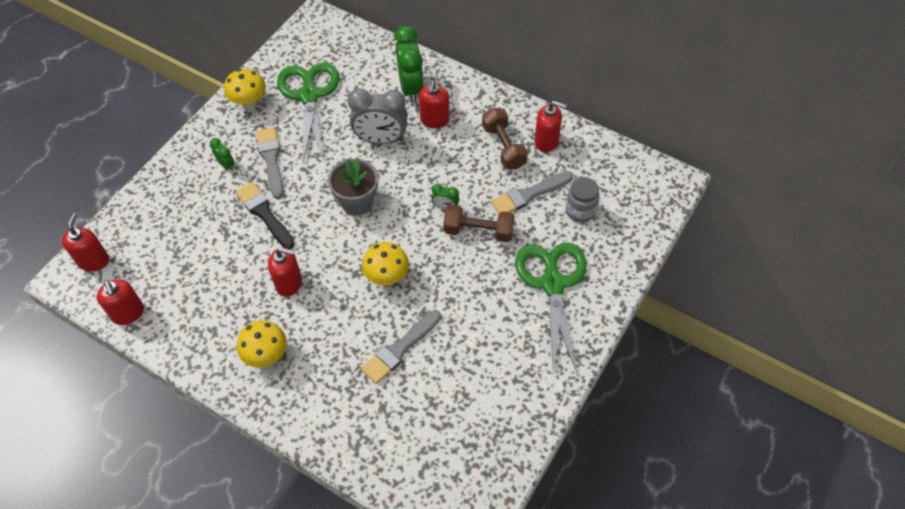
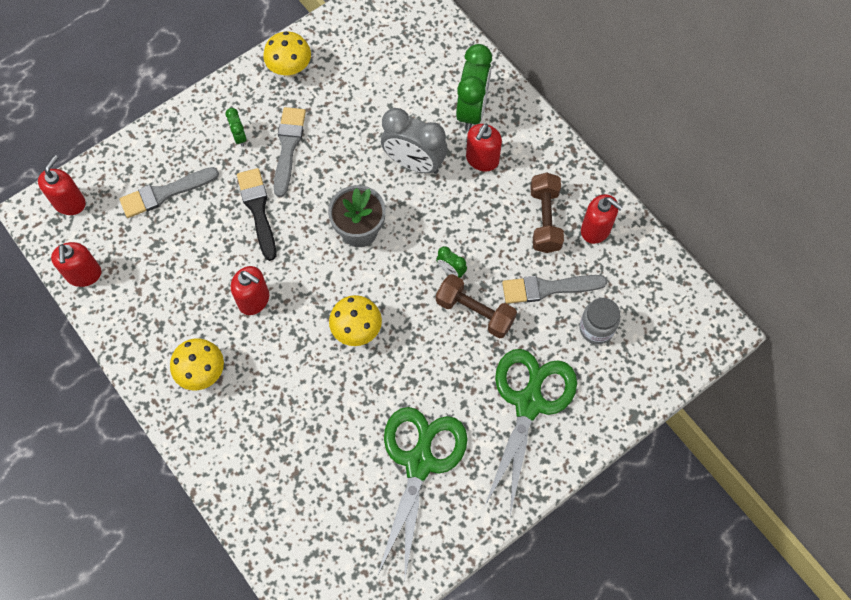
camera: 20 degrees right, 10 degrees up
green scissors [277,62,339,162] -> green scissors moved to [377,407,467,583]
grey brush [361,310,441,384] -> grey brush moved to [119,167,219,218]

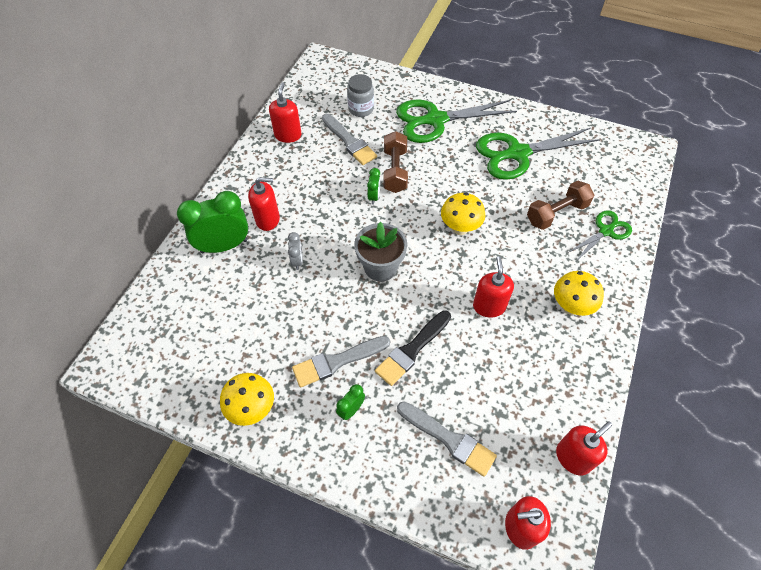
camera: 120 degrees left, 10 degrees down
grey clock [381,108,447,174] -> grey clock [288,232,303,270], size x0.47
brown dumbbell [530,173,564,253] -> brown dumbbell moved to [527,180,594,230]
none -> green scissors [567,210,632,260]

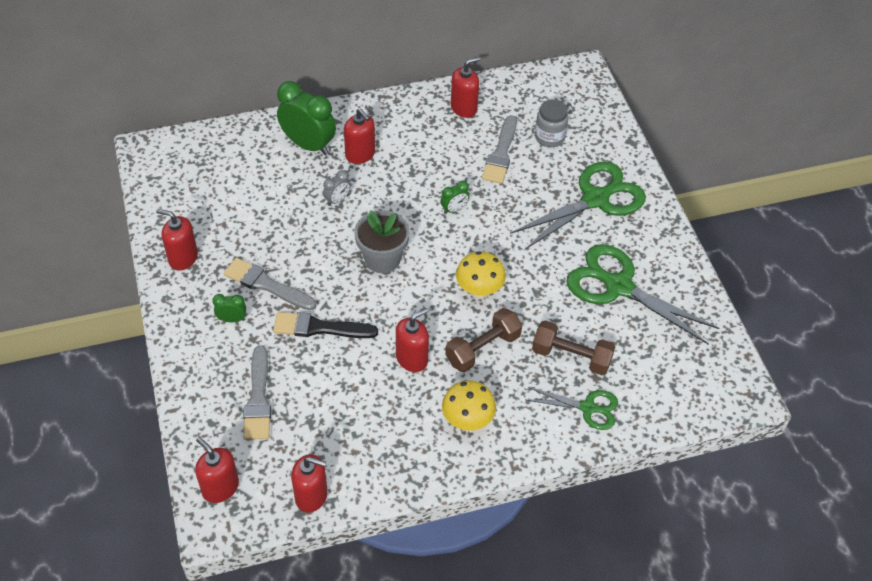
camera: 50 degrees right, 5 degrees down
yellow mushroom [220,373,274,426] -> red soap dispenser [156,209,198,270]
brown dumbbell [384,131,408,193] -> brown dumbbell moved to [445,308,522,372]
green scissors [396,100,517,143] -> green scissors turned 105 degrees clockwise [510,161,646,250]

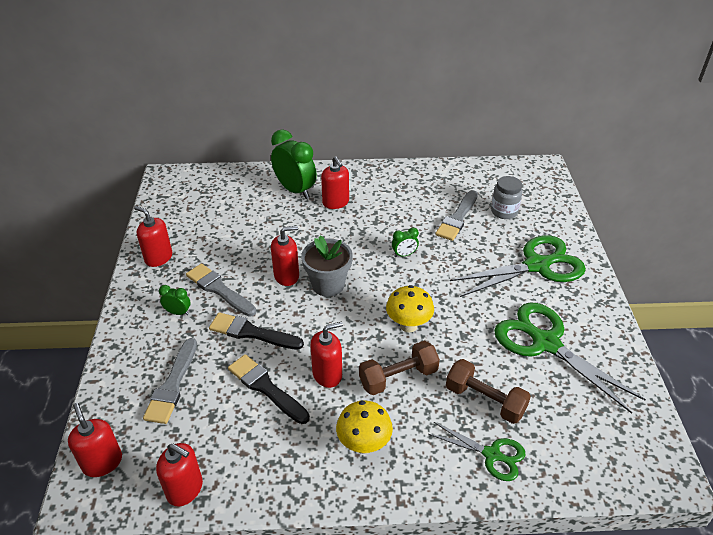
camera: 15 degrees right, 10 degrees down
grey clock [323,170,351,206] -> none
red soap dispenser [451,57,481,118] -> red soap dispenser moved to [271,226,299,286]
none -> black brush [228,354,310,424]

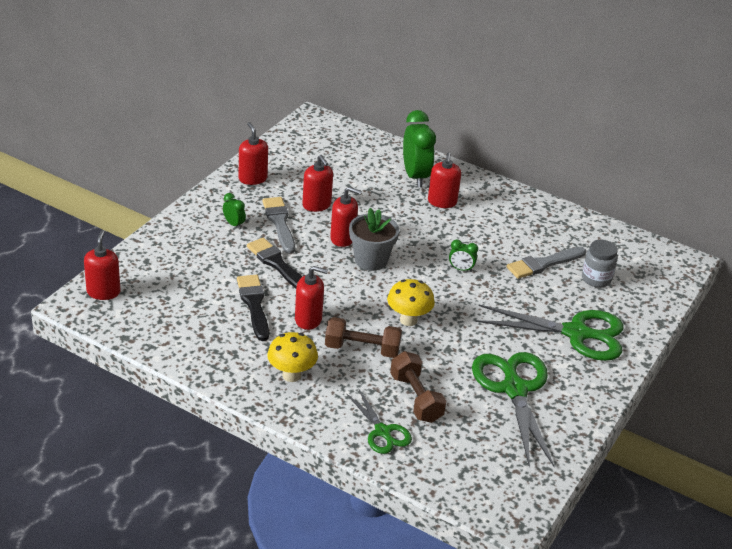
camera: 30 degrees right, 5 degrees down
grey brush [143,338,197,424] -> none
red soap dispenser [156,443,203,506] -> red soap dispenser moved to [302,155,333,212]

